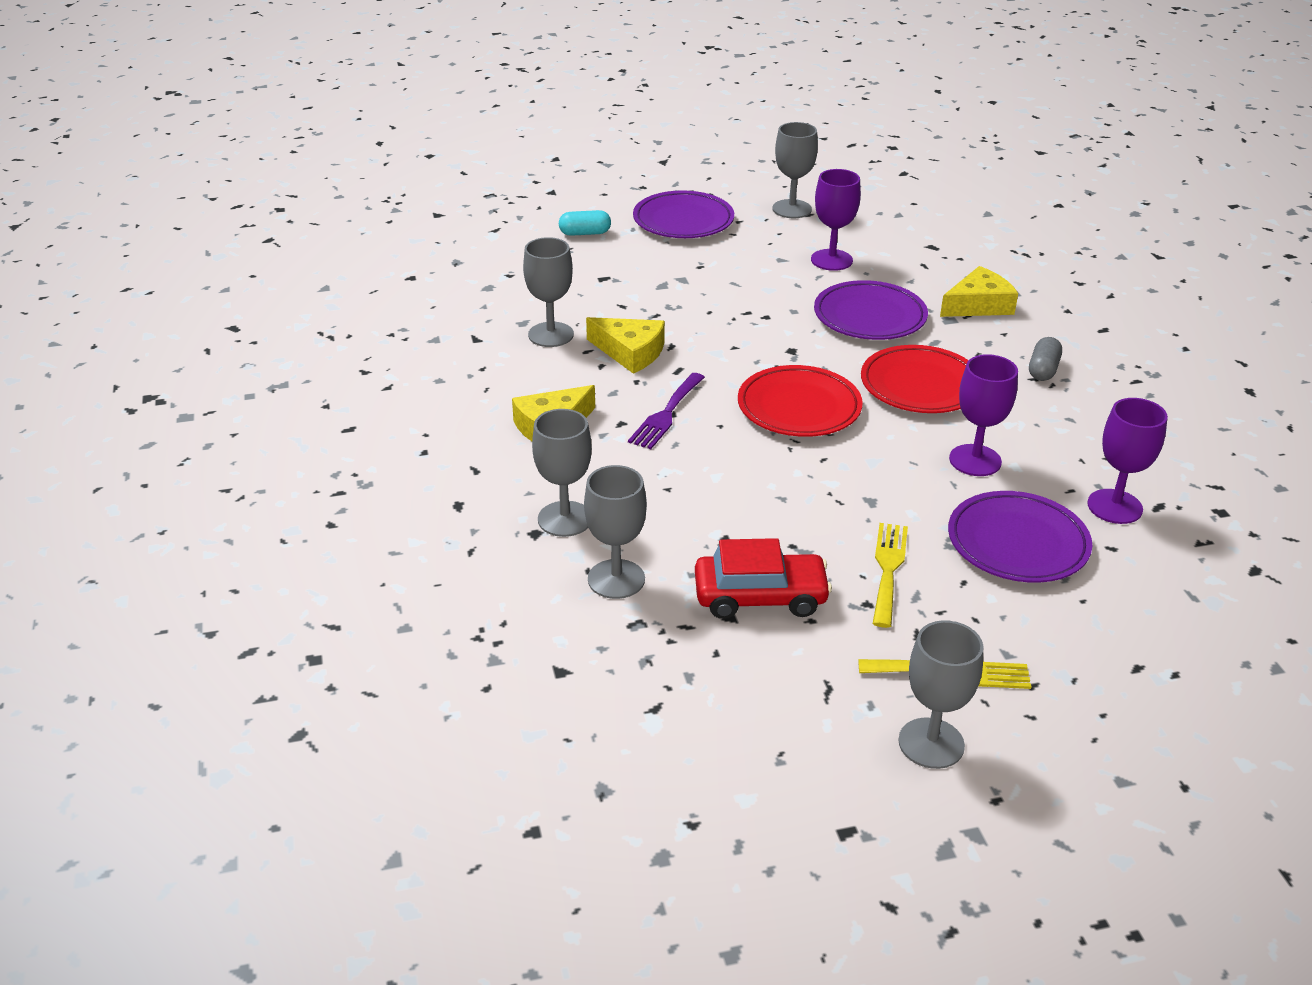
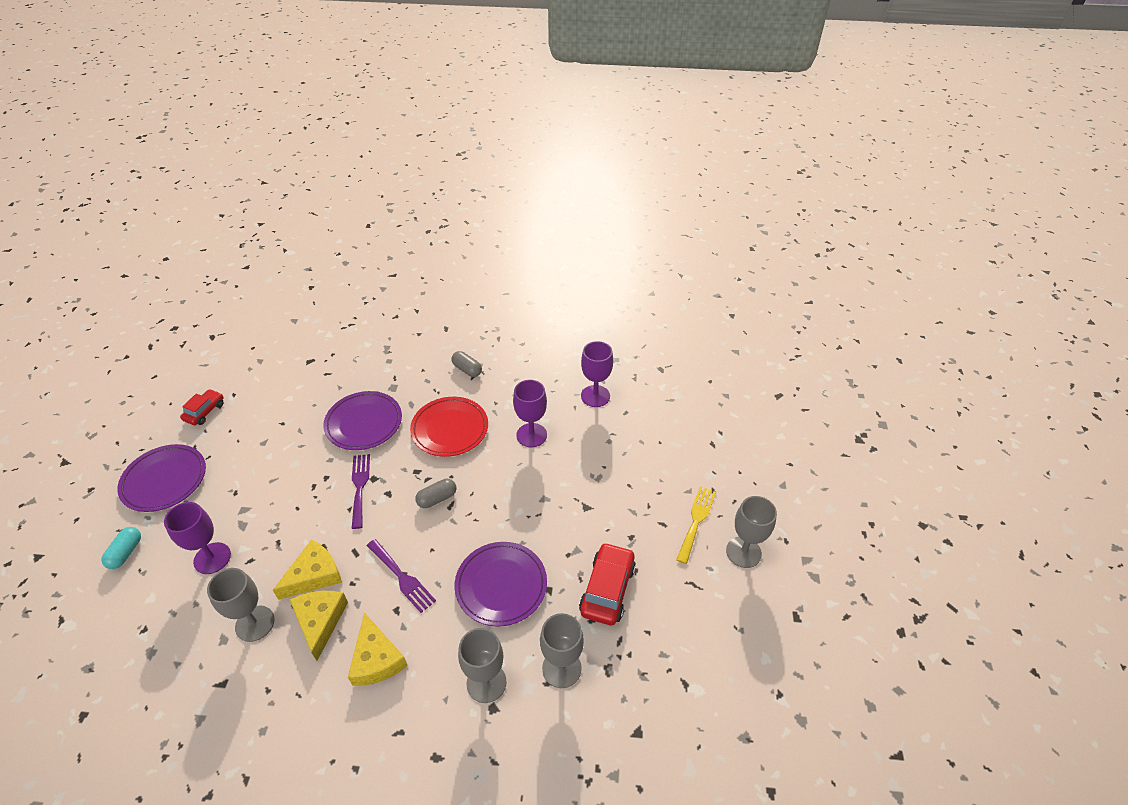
camera: 70 degrees left, 10 degrees up
red plate [738,365,863,437] -> grey capsule [415,479,456,508]
grey goblet [772,122,818,218] -> red car [180,389,224,425]
purple goblet [811,169,861,271] -> purple goblet moved to [164,502,231,574]
yellow fork [873,523,908,628] -> none
yellow cheese [940,266,1018,317] -> yellow cheese moved to [290,591,348,661]
purple plate [948,491,1092,583] -> purple plate moved to [455,542,547,627]
none -> purple fork [352,454,370,529]

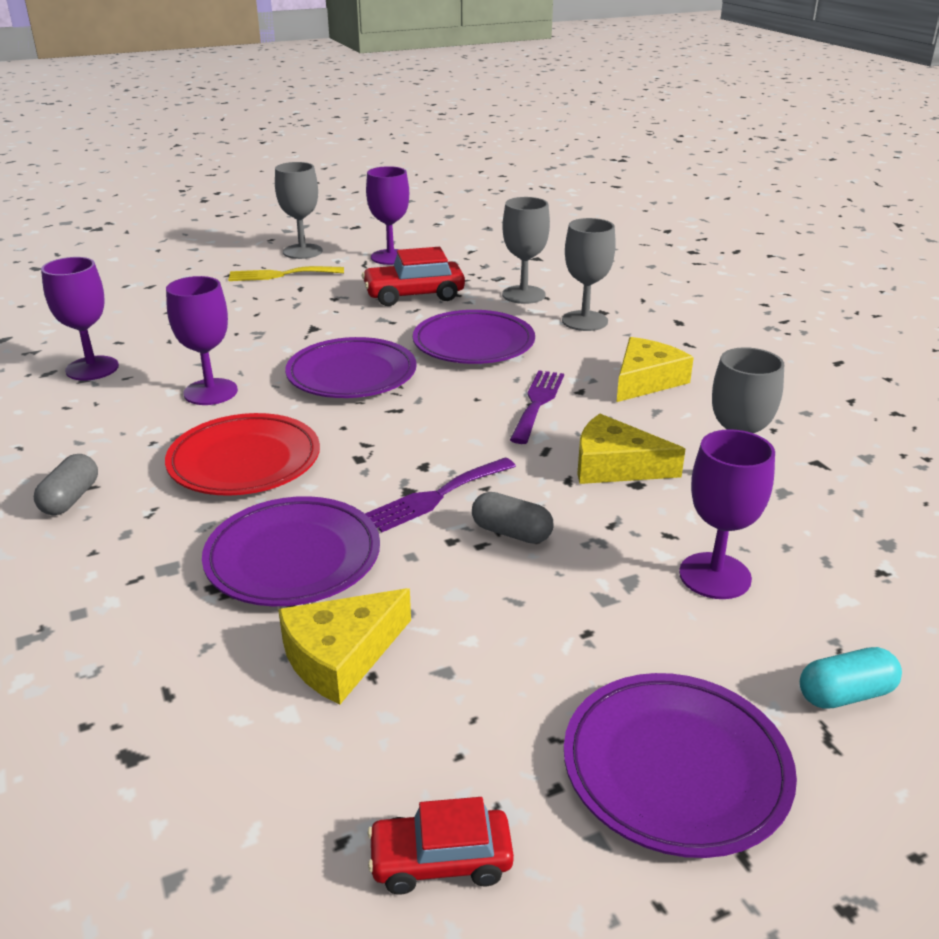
camera: 120 degrees left, 15 degrees down
yellow cheese [290,591,348,661] -> yellow cheese moved to [278,588,411,704]
grey capsule [415,479,456,508] -> grey capsule moved to [472,492,554,544]
none -> purple plate [285,337,417,398]
none -> purple goblet [366,166,409,265]

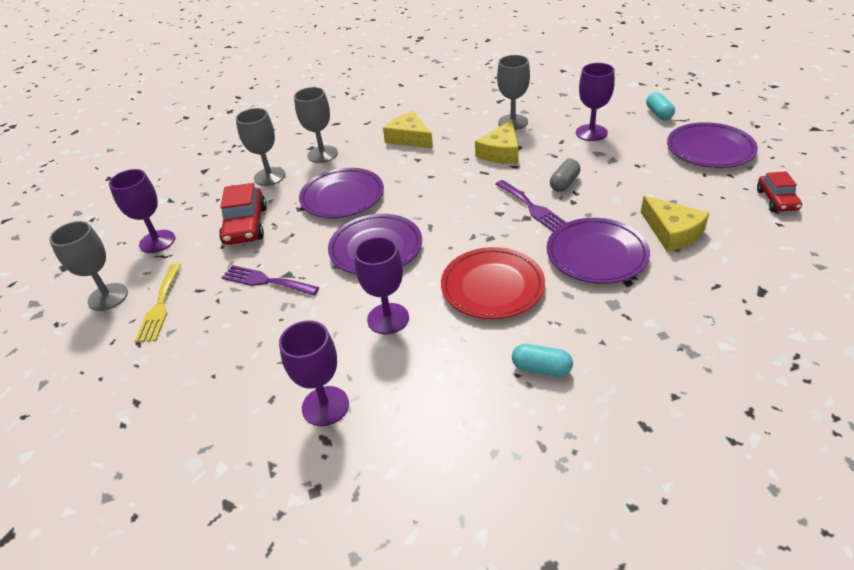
camera: 80 degrees left, 10 degrees up
grey capsule [34,454,98,515] -> turquoise capsule [512,344,573,377]
purple fork [510,370,564,444] -> purple fork moved to [221,265,319,296]

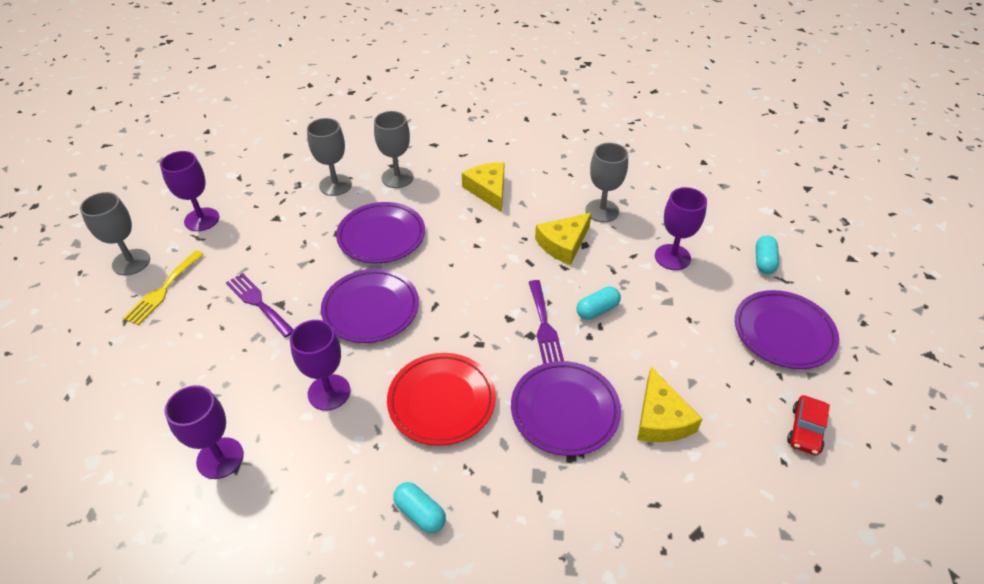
camera: 20 degrees right, 5 degrees up
red car [219,183,267,245] -> none
grey capsule [550,159,580,192] -> turquoise capsule [576,287,621,320]

